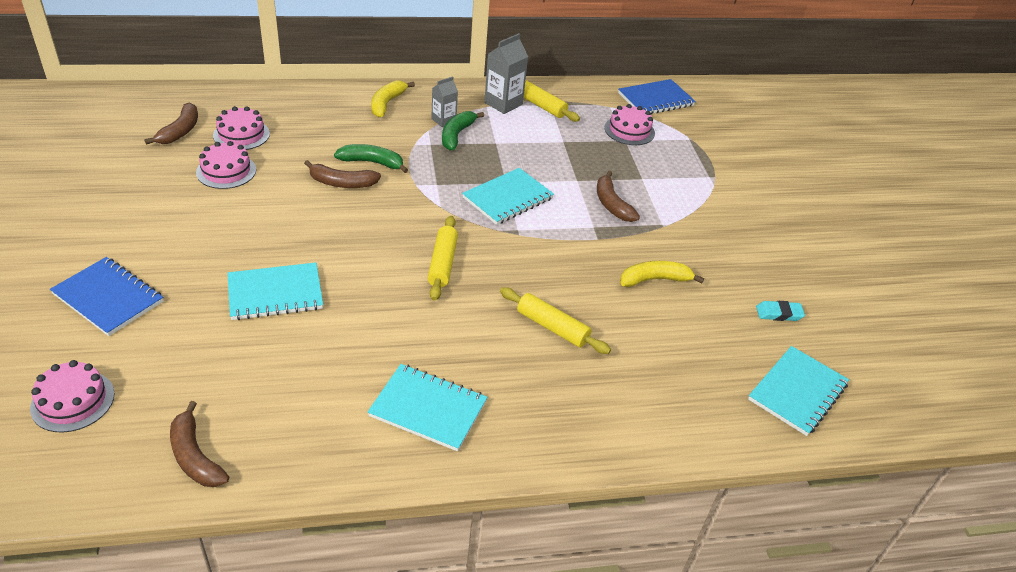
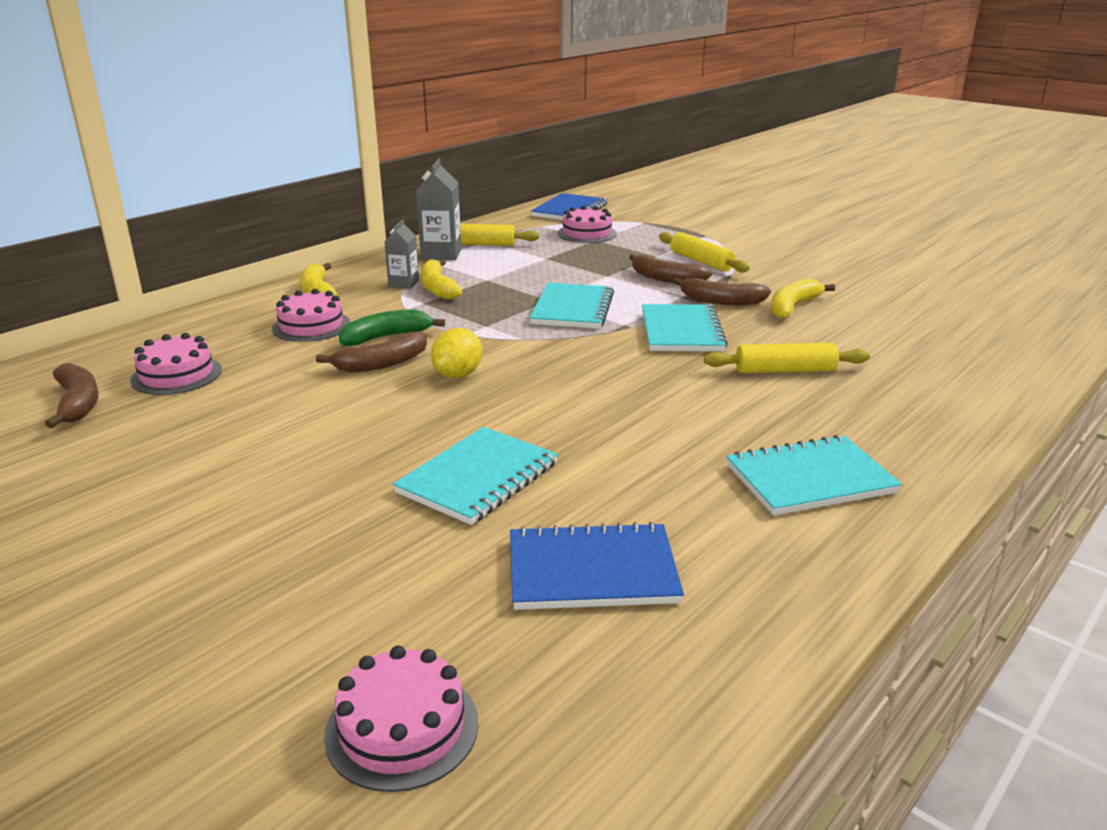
camera: 35 degrees left, 15 degrees down
blue notebook [50,257,163,336] -> blue notebook moved to [510,522,684,610]
brown banana [170,401,229,487] -> brown banana moved to [673,277,771,305]
pink cake [196,141,256,189] -> pink cake moved to [272,289,350,342]
yellow rolling pin [428,216,458,301] -> yellow rolling pin moved to [659,232,750,272]
green banana [442,111,484,150] -> yellow banana [420,259,462,300]
turquoise notebook [748,346,849,436] -> turquoise notebook moved to [642,304,728,351]
turquoise eraser [756,301,805,321] -> none
none -> yellow lemon [431,328,483,378]

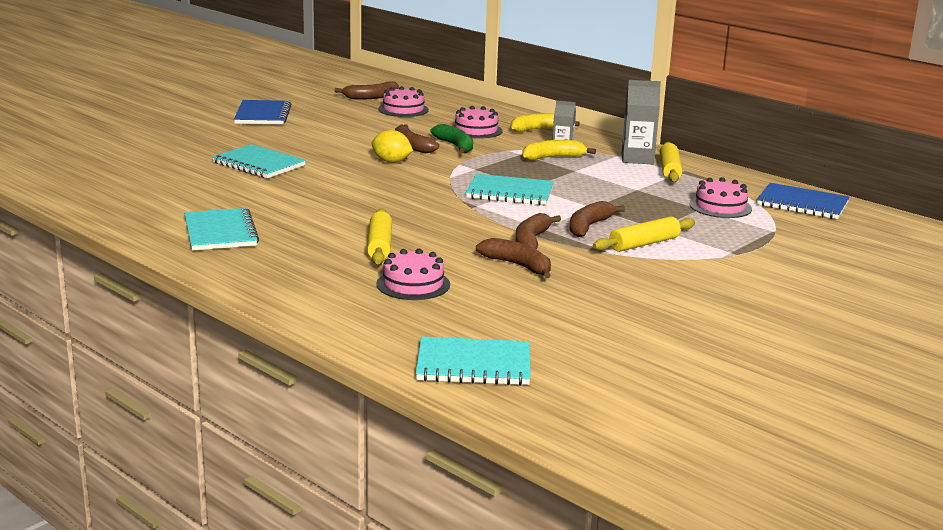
camera: 90 degrees right, 5 degrees down
pink cake [324,646,479,792] -> pink cake moved to [376,248,450,300]
blue notebook [510,522,684,610] -> blue notebook moved to [234,100,291,125]
turquoise notebook [642,304,728,351] -> turquoise notebook moved to [416,336,531,386]
yellow banana [771,279,835,319] -> brown banana [476,238,551,278]

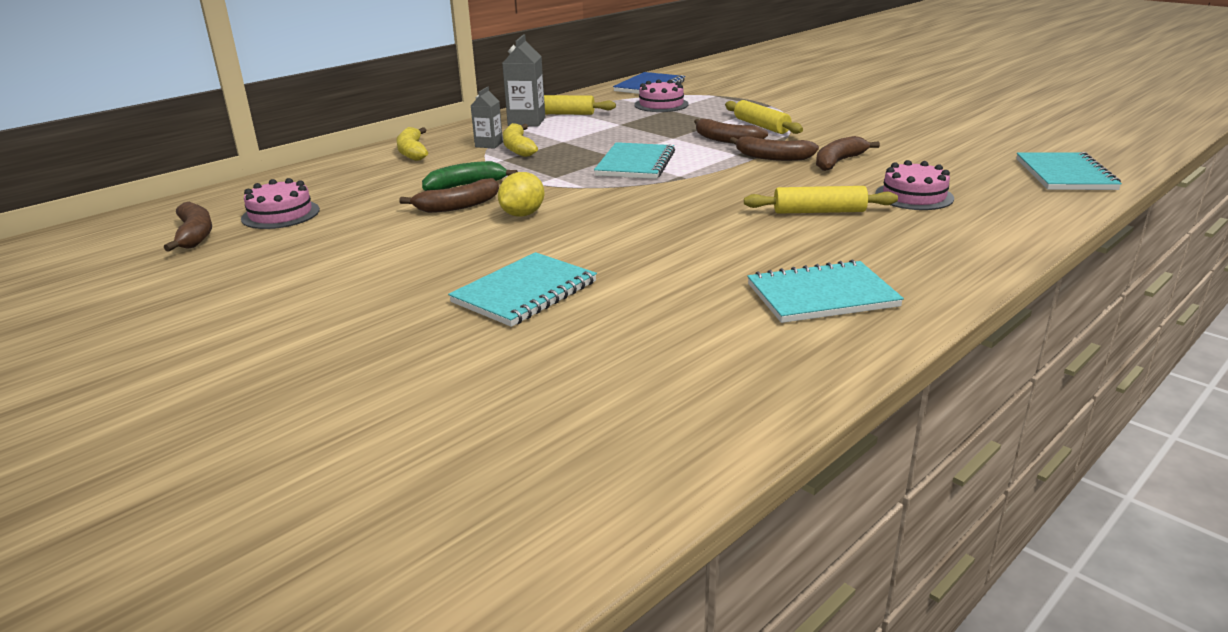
camera: 85 degrees left, 5 degrees up
blue notebook [234,100,291,125] -> none
pink cake [453,106,503,139] -> none

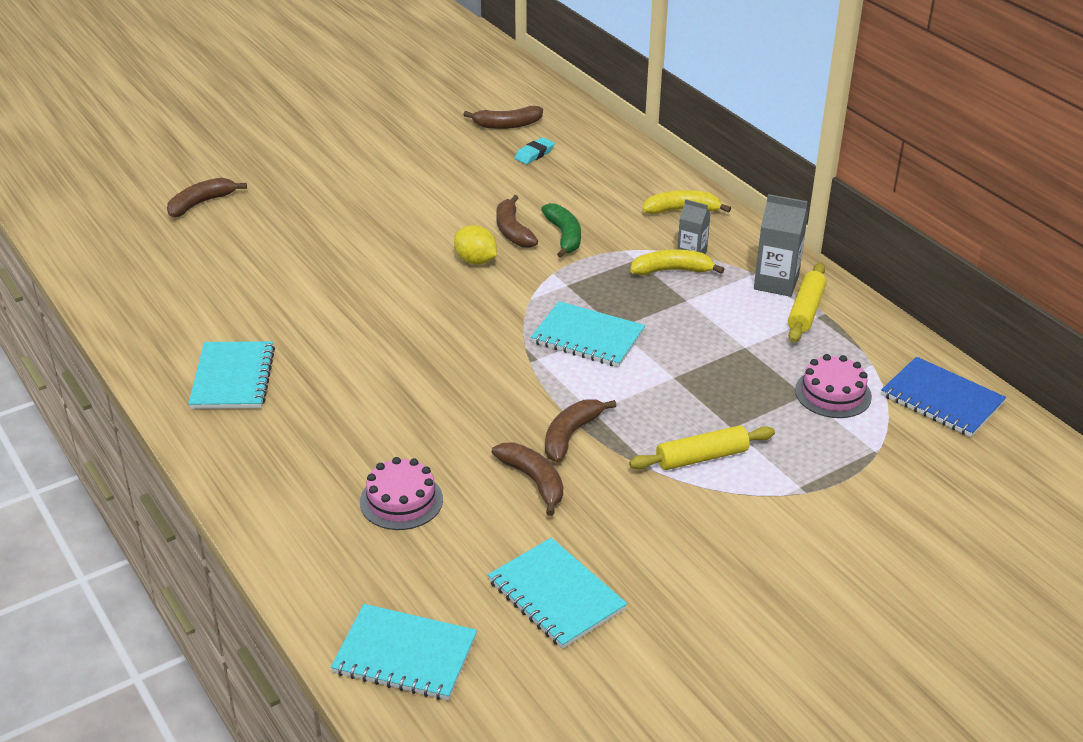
camera: 100 degrees right, 10 degrees up
pink cake [241,178,320,229] -> turquoise eraser [515,137,555,164]
turquoise notebook [448,252,597,327] -> turquoise notebook moved to [488,538,627,649]
brown banana [694,119,768,143] -> brown banana moved to [167,178,247,217]
yellow rolling pin [744,186,898,214] -> none

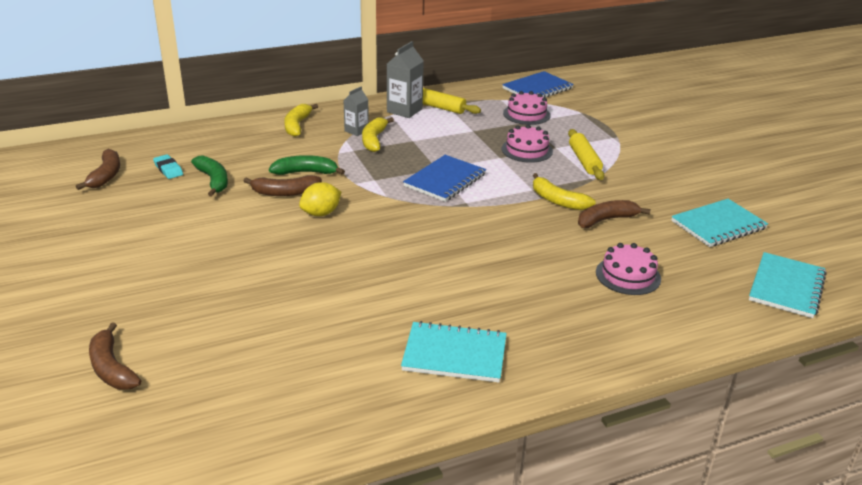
camera: 80 degrees left, 5 degrees down
turquoise notebook [531,301,645,367] -> blue notebook [403,155,486,202]
brown banana [545,399,616,463] -> yellow banana [533,173,596,210]
none -> green banana [191,155,228,197]
none -> pink cake [502,125,553,163]

